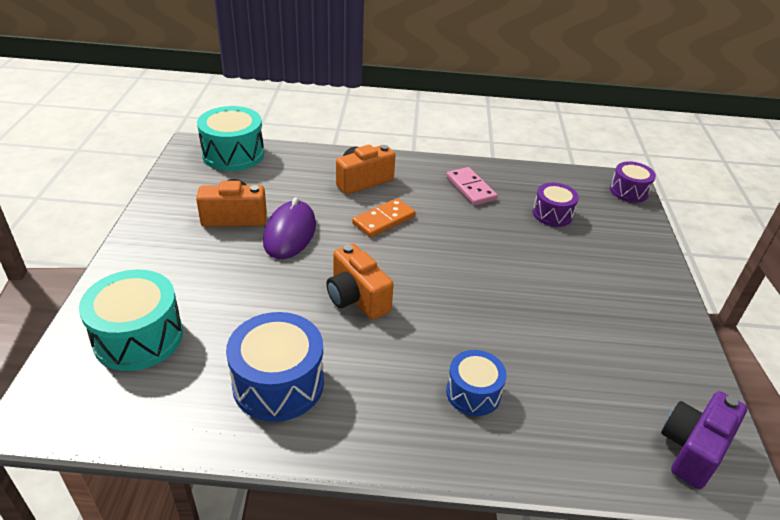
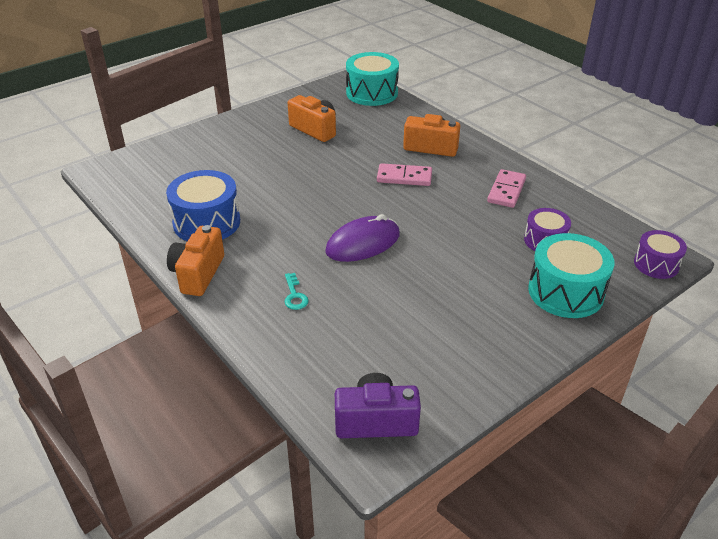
camera: 50 degrees right, 0 degrees up
turquoise drum [79,270,183,371] -> turquoise drum moved to [528,233,615,318]
purple mouse [263,197,316,259] -> purple mouse moved to [325,214,400,262]
orange camera [326,244,394,320] -> orange camera moved to [167,225,224,296]
orange domino [352,198,416,237] -> pink domino [377,163,432,186]
blue drum [446,350,507,416] -> turquoise key [285,273,309,310]

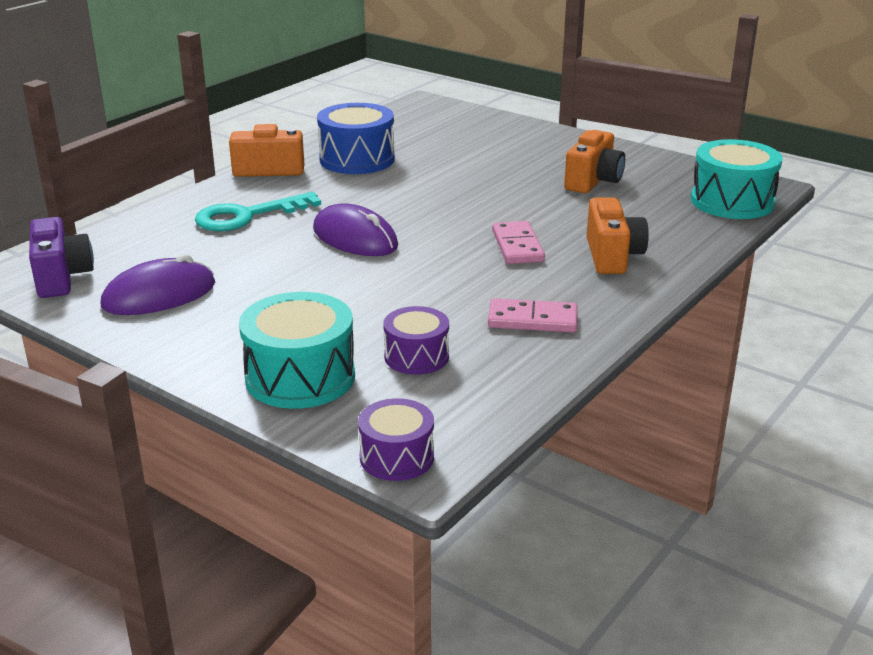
camera: 75 degrees right, 10 degrees down
turquoise key [285,273,309,310] -> turquoise key [195,192,321,231], size x2.11
none -> purple mouse [100,254,215,315]

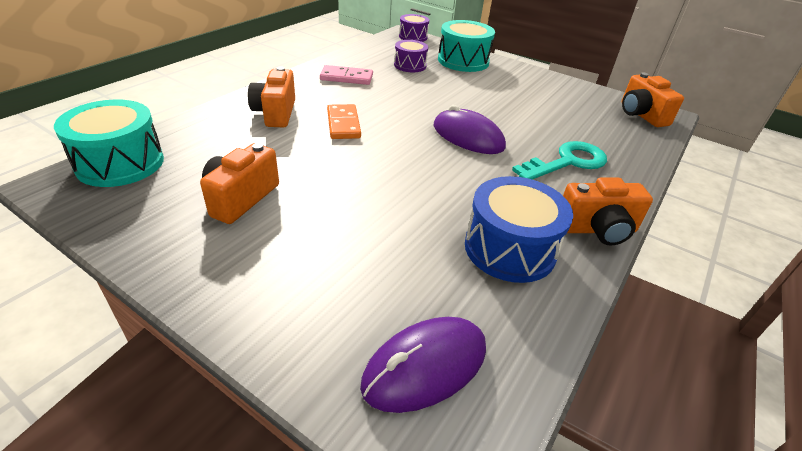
camera: 175 degrees right, 10 degrees up
purple camera [29,217,94,298] -> orange camera [622,72,684,127]
purple mouse [100,254,215,315] -> purple mouse moved to [360,317,486,413]
pink domino [492,221,545,264] -> orange domino [327,104,361,139]

